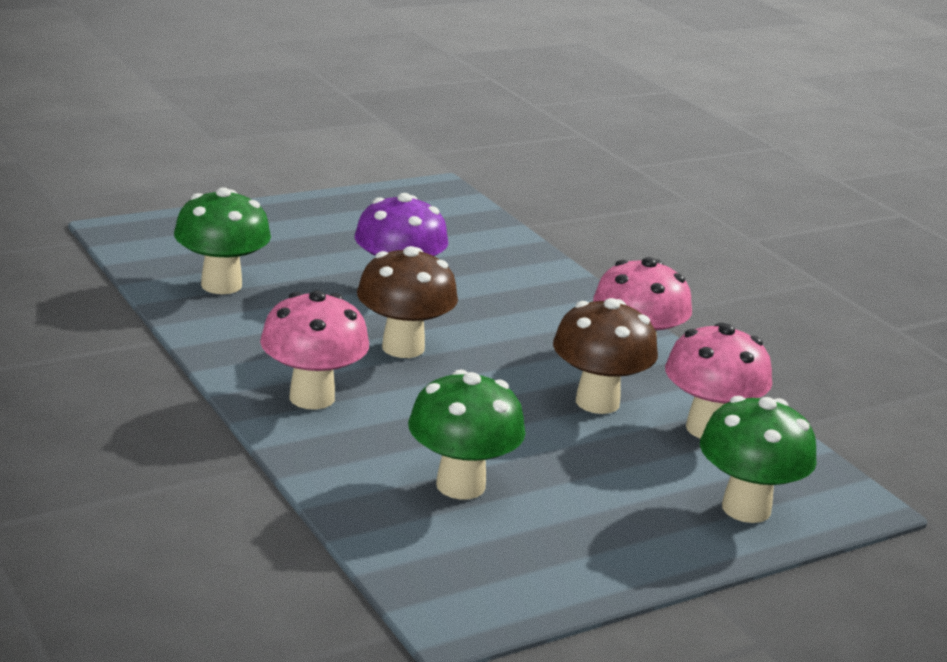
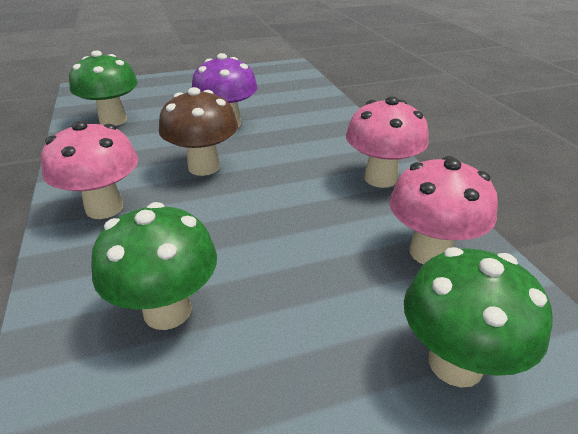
camera: 15 degrees right, 10 degrees up
brown mushroom [553,298,658,414] -> none

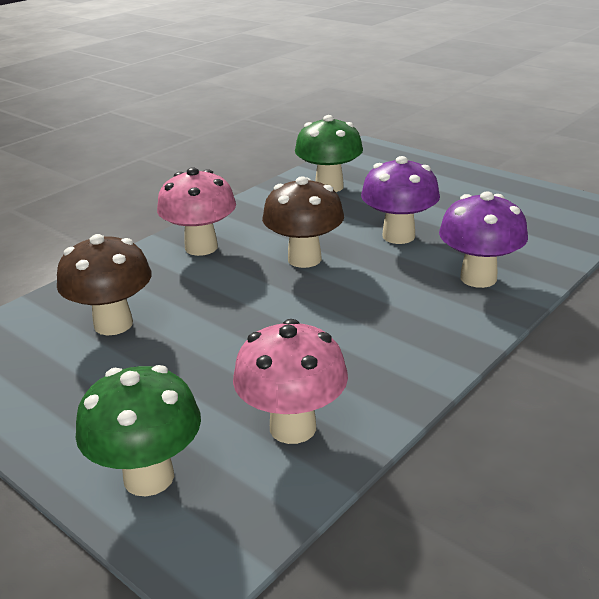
camera: 60 degrees right, 5 degrees down
green mushroom [91,202,217,330] -> brown mushroom [57,234,152,335]
pink mushroom [346,96,429,188] -> none
none -> purple mushroom [439,191,528,288]

